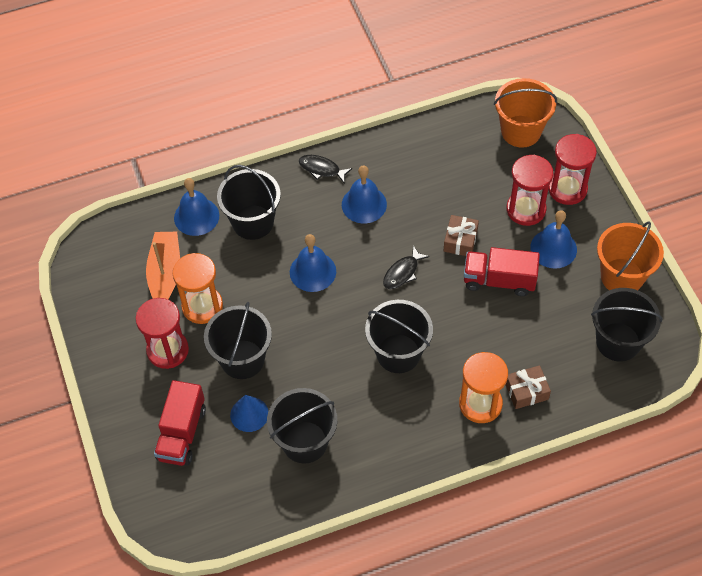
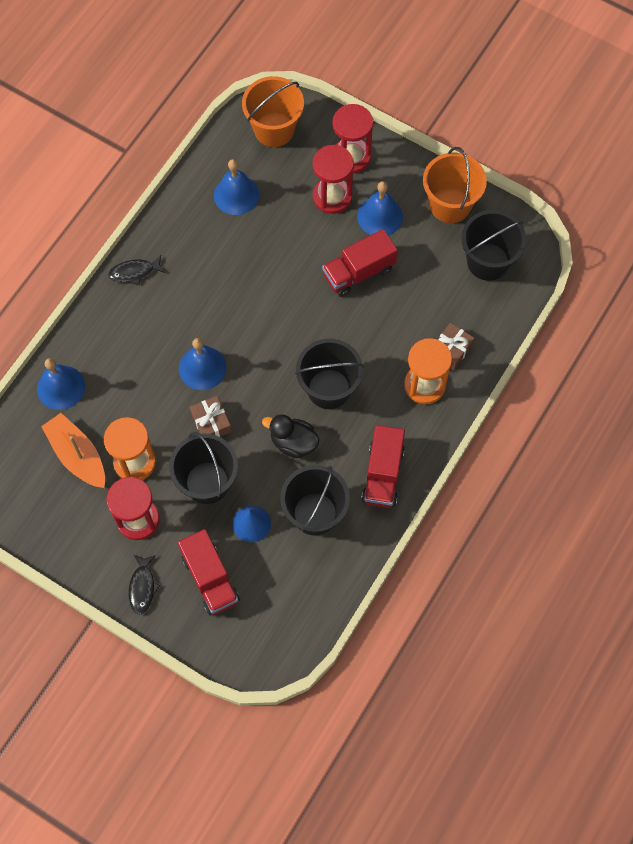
camera: 40 degrees left, 10 degrees up
black bucket [217,165,281,240] -> none
blue bell [342,165,387,223] -> blue bell moved to [214,159,259,215]
black fish [383,246,429,289] -> black fish moved to [129,554,160,615]
brown gift [444,215,479,256] -> brown gift moved to [190,396,232,437]
none -> black duck [262,414,320,458]
none -> red truck [361,425,405,508]

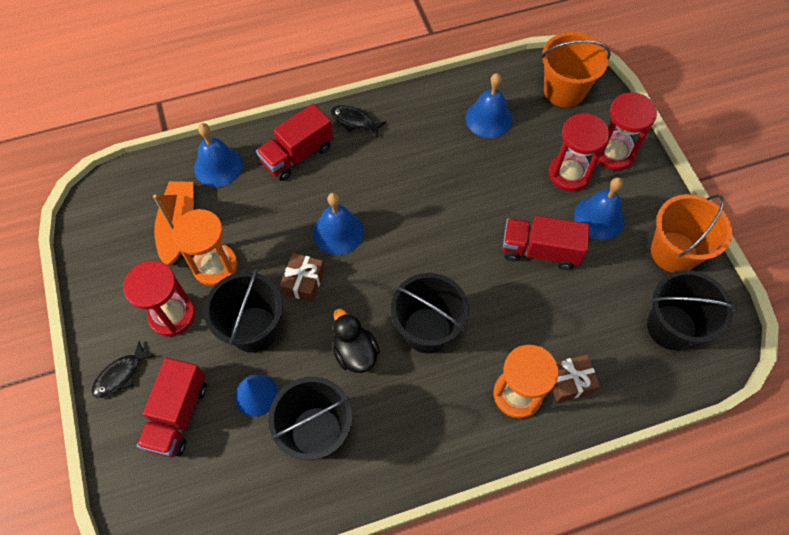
camera: 40 degrees right, 5 degrees down
red truck [361,425,405,508] -> red truck moved to [256,103,333,181]

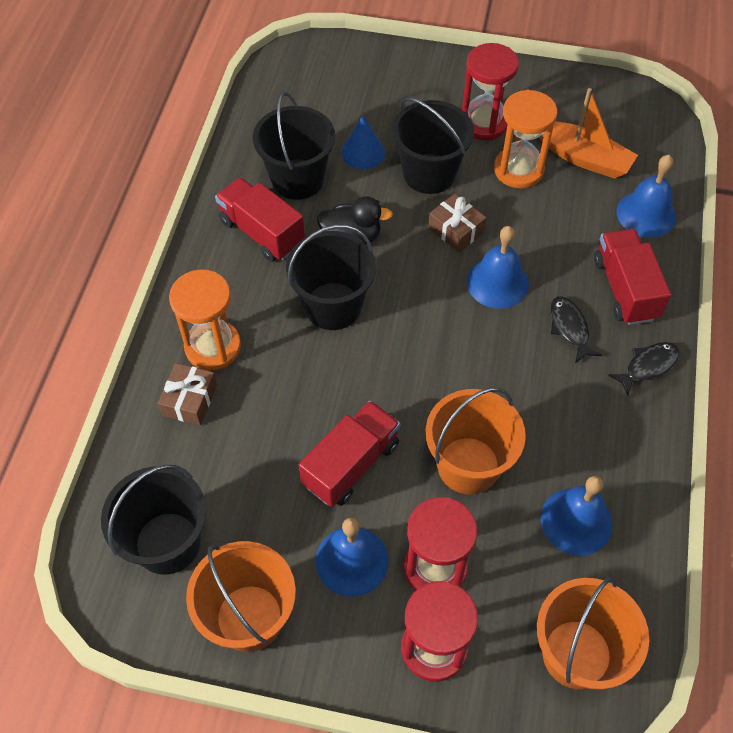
camera: 120 degrees right, 5 degrees down
black fish [91,341,155,398] -> black fish moved to [550,296,602,363]
red truck [137,358,207,457] -> red truck moved to [215,177,305,262]
none -> orange bucket [426,387,526,494]

